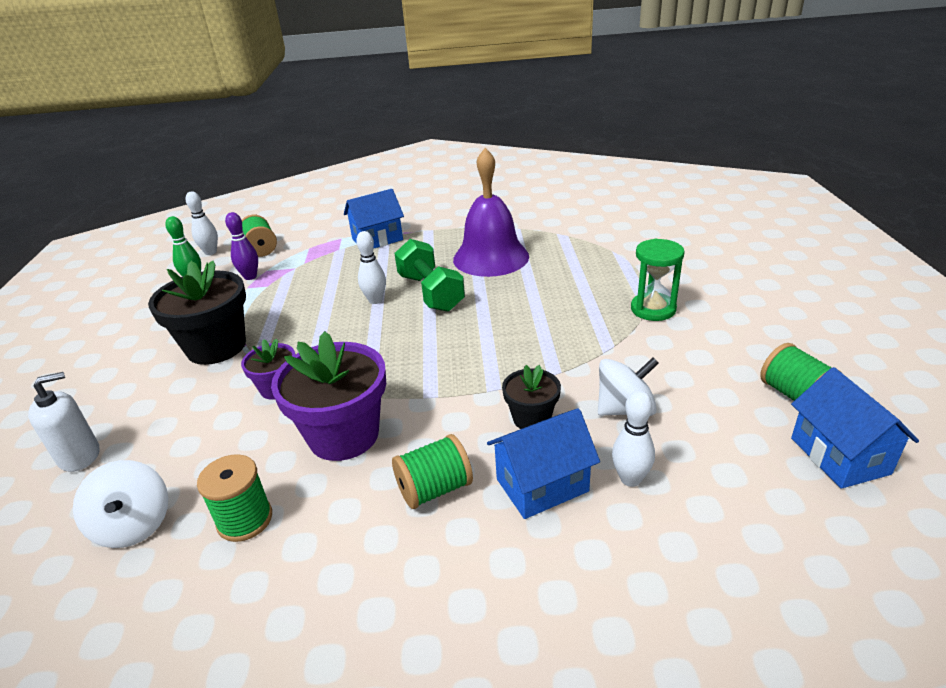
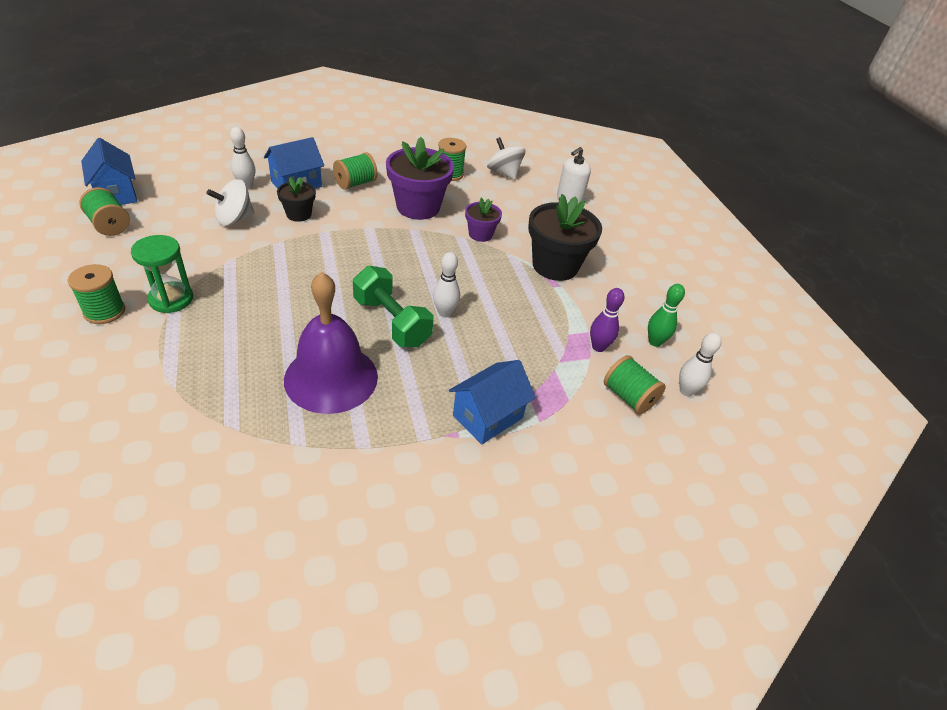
camera: 160 degrees right, 10 degrees up
none -> green spool [68,264,125,324]

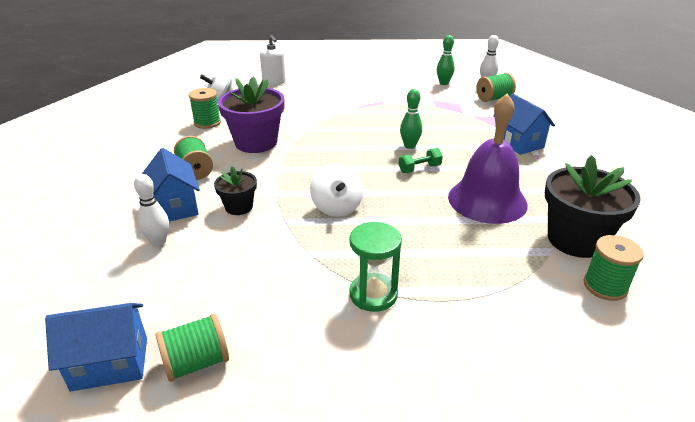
camera: 70 degrees left, 10 degrees down
green spool [68,264,125,324] -> green spool moved to [584,235,644,301]
white spinning top [207,179,255,226] -> white spinning top moved to [310,163,363,217]
green dumbbell [353,266,434,347] -> green dumbbell [399,148,443,173], size x0.53
white bowling pin [433,252,460,317] -> green bowling pin [400,89,422,149]
purple flower pot [465,198,502,242] -> none
black flower pot [528,194,602,281] -> black flower pot moved to [545,155,641,258]
purple bowling pin [590,288,625,352] -> none

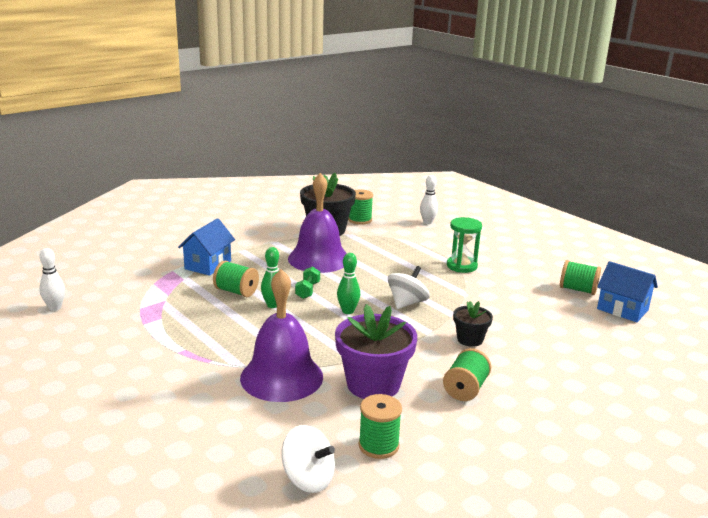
camera: 130 degrees left, 10 degrees down
white bowling pin [134,174,169,247] -> white bowling pin moved to [420,175,438,224]
blue house [142,148,200,221] -> none
white soap dispenser [260,35,286,86] -> none
green dumbbell [399,148,443,173] -> green dumbbell turned 75 degrees clockwise [295,266,320,299]
green bowling pin [437,35,455,85] -> green bowling pin moved to [337,253,360,314]
green spool [477,73,516,102] -> green spool moved to [213,261,259,297]
none -> purple bell [240,269,323,402]

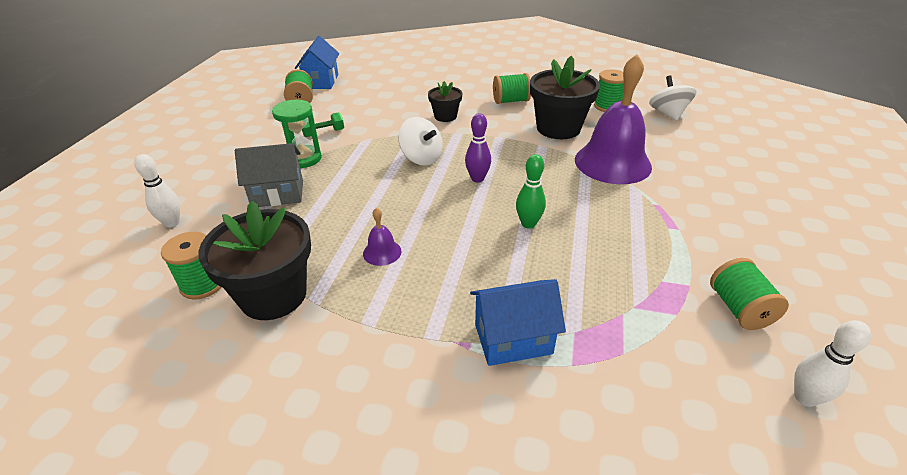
camera: 125 degrees left, 15 degrees up
green spool [213,261,259,297] -> green spool moved to [710,258,789,330]
purple bell [288,173,347,273] -> purple bell [363,208,402,266], size x0.41
green dumbbell [295,266,320,299] -> green dumbbell moved to [302,112,344,137]
purple flower pot [335,304,417,399] -> black flower pot [530,56,600,139]
green bowling pin [337,253,360,314] -> purple bowling pin [465,113,491,183]
white spinning top [388,266,430,309] -> white spinning top turned 135 degrees counterclockwise [398,117,443,165]
none -> grey house [235,143,303,207]

